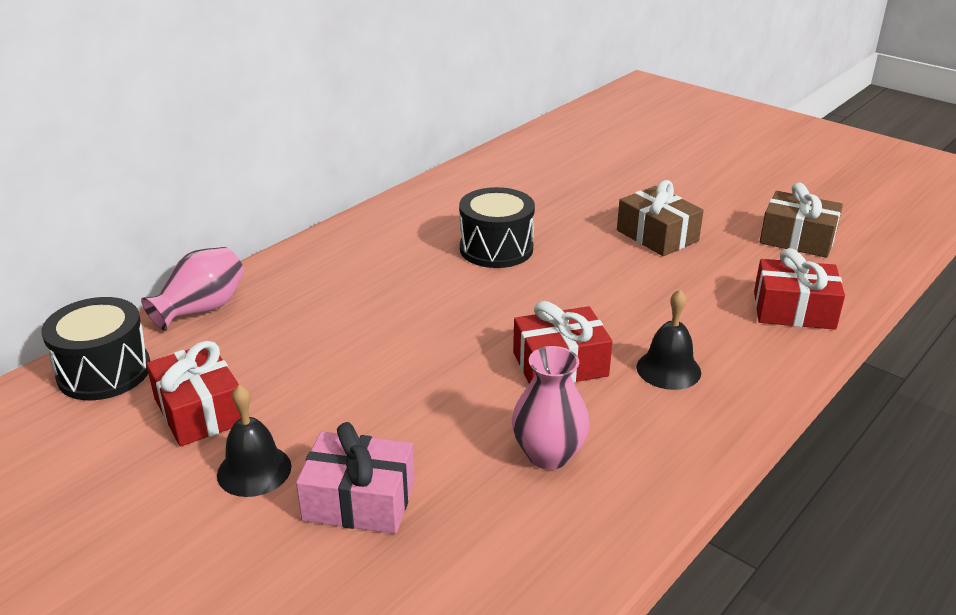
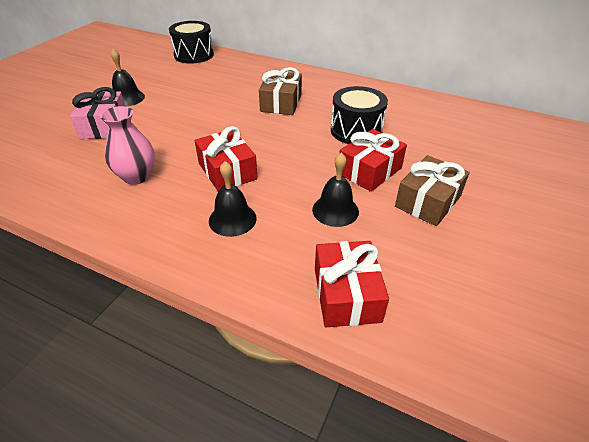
camera: 75 degrees right, 10 degrees up
pink vase [141,247,244,331] -> none
red gift [146,341,241,447] -> red gift moved to [339,129,407,192]
brown gift [760,182,843,258] -> brown gift moved to [259,67,302,115]
none -> black bell [312,152,359,227]

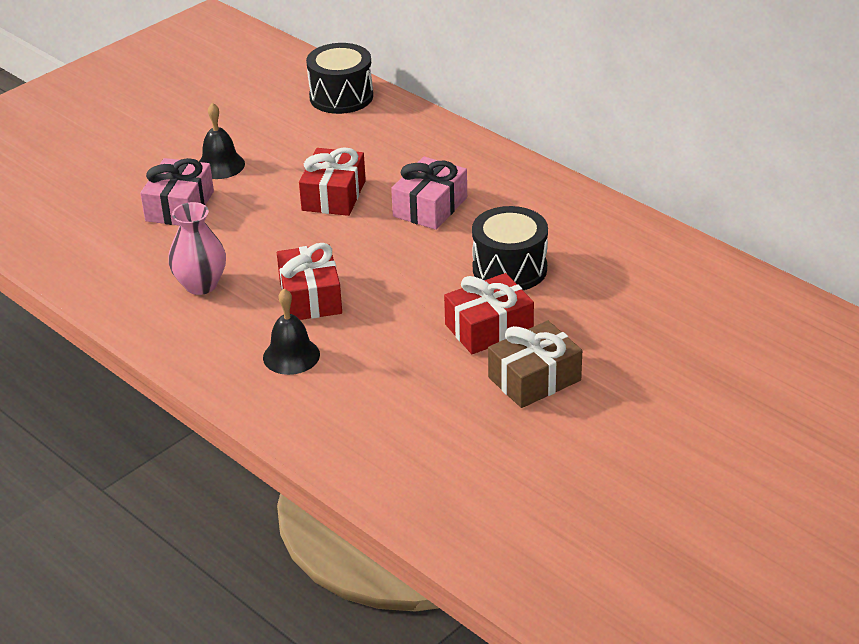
camera: 20 degrees right, 5 degrees down
brown gift [259,67,302,115] -> pink gift [391,156,467,230]
black bell [312,152,359,227] -> none
red gift [315,241,389,327] -> red gift moved to [299,147,366,216]

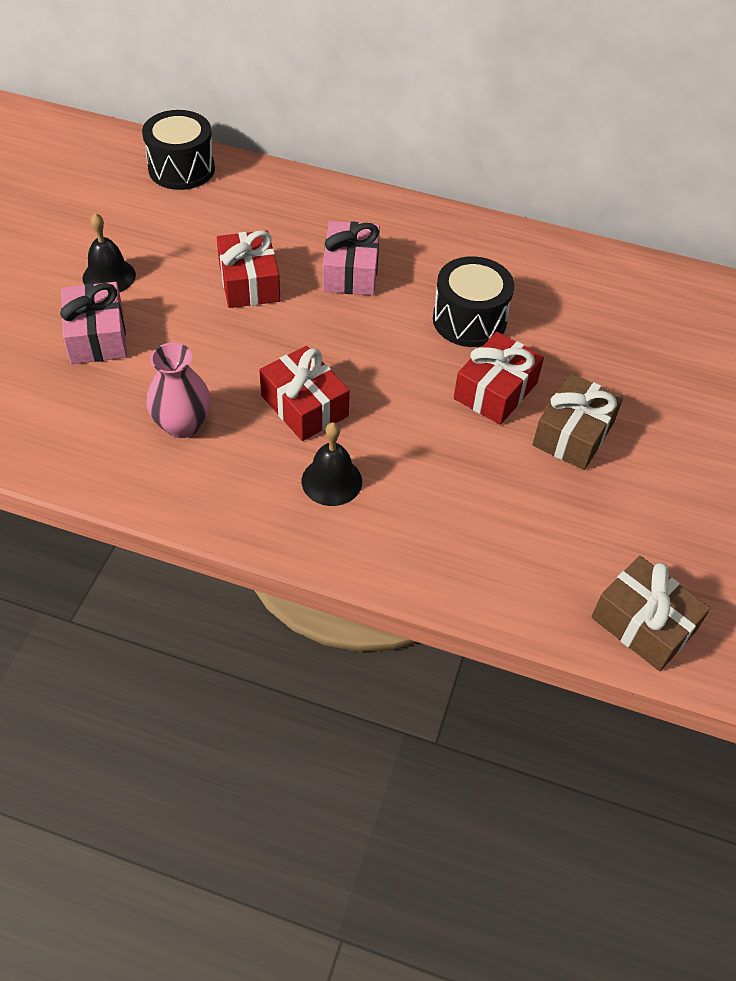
camera: 30 degrees left, 15 degrees up
none -> brown gift [591,556,711,671]

